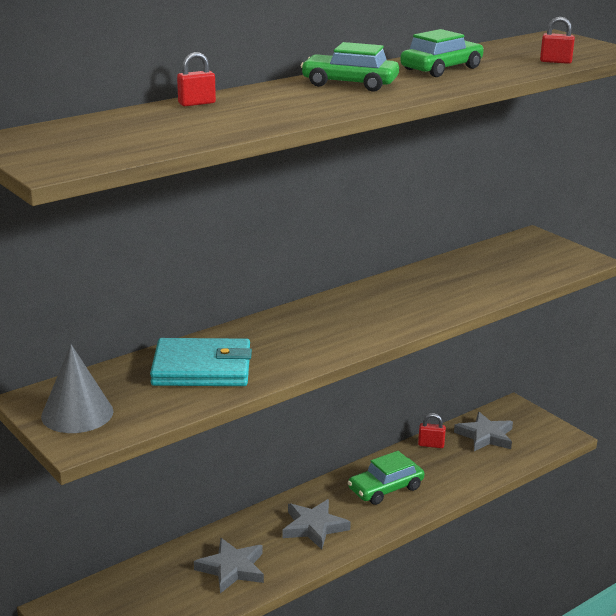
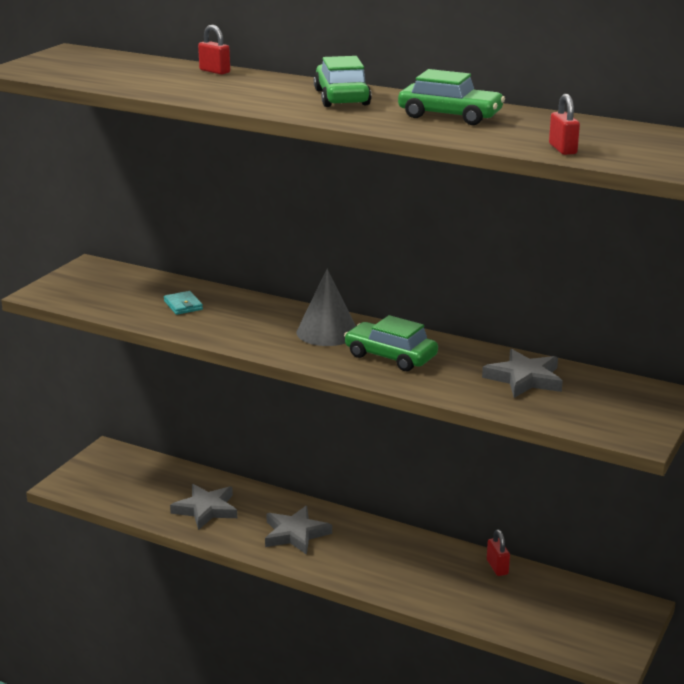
camera: 65 degrees right, 0 degrees up
grey cone [41,344,114,433] -> grey cone moved to [297,269,356,346]
turquoise wallet [150,338,252,386] -> turquoise wallet [164,291,203,315], size x0.44
green car [348,451,424,505] -> green car moved to [344,315,438,371]
grey star [454,412,513,451] -> grey star moved to [482,349,563,398]

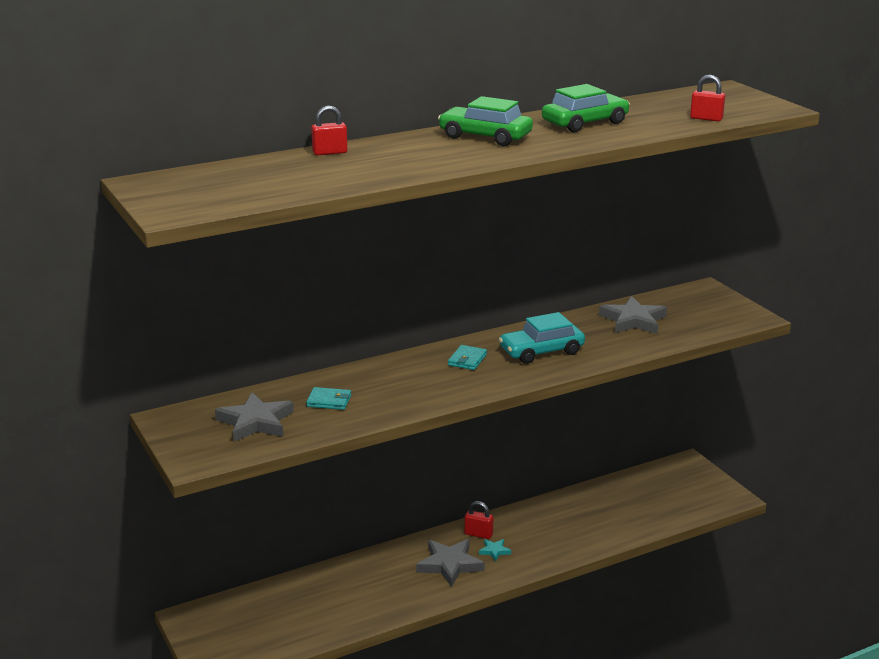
camera: 55 degrees left, 0 degrees up
grey star [170,484,237,530] -> grey star moved to [215,392,294,442]
grey cone [297,269,356,346] -> turquoise wallet [448,345,487,370]
green car [344,315,438,371] -> turquoise car [499,312,585,364]
red padlock [487,529,510,576] -> red padlock moved to [465,501,493,539]
none -> turquoise star [479,539,511,561]

